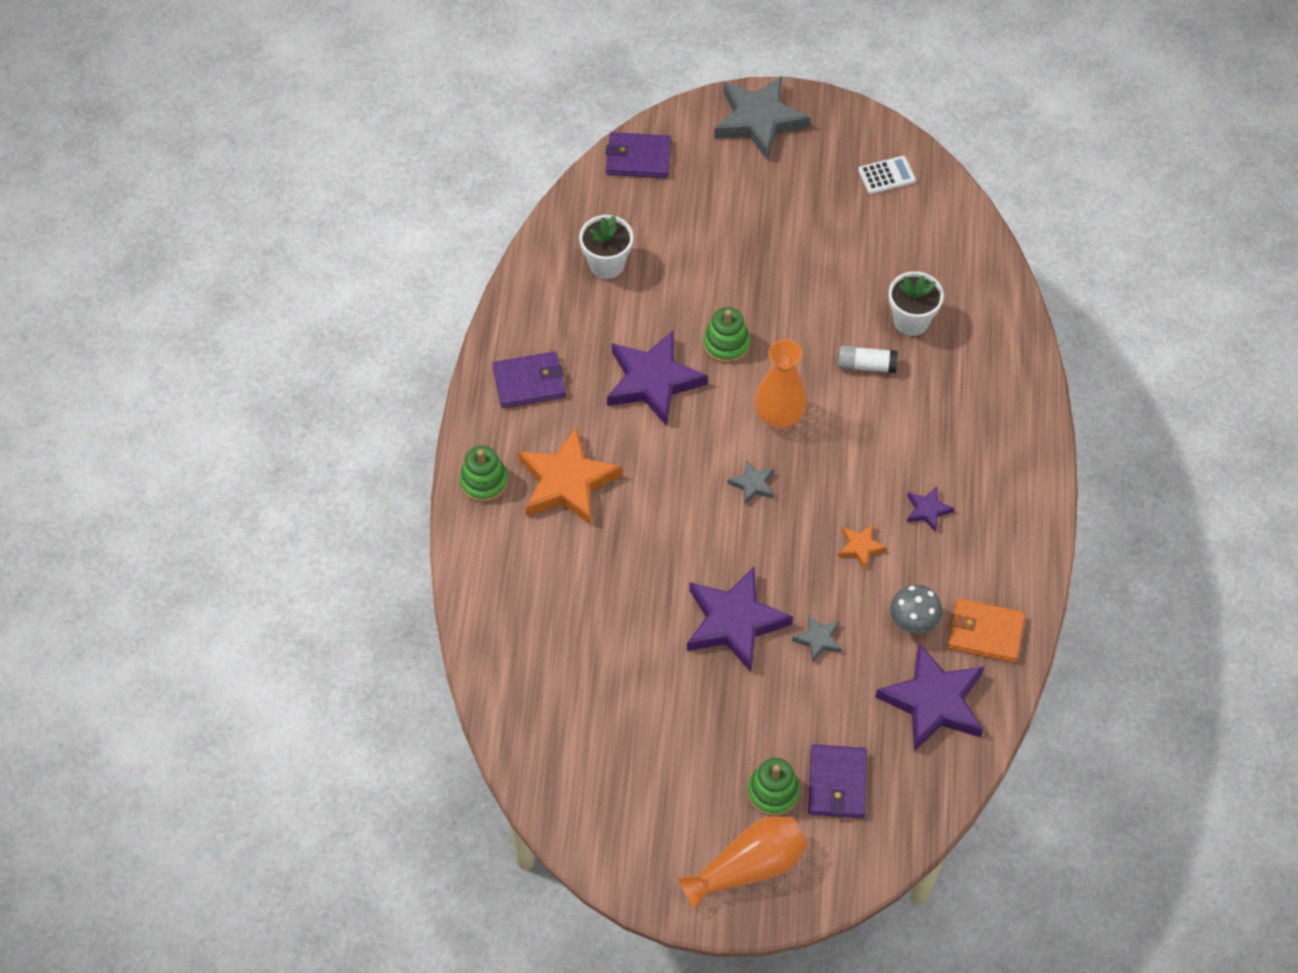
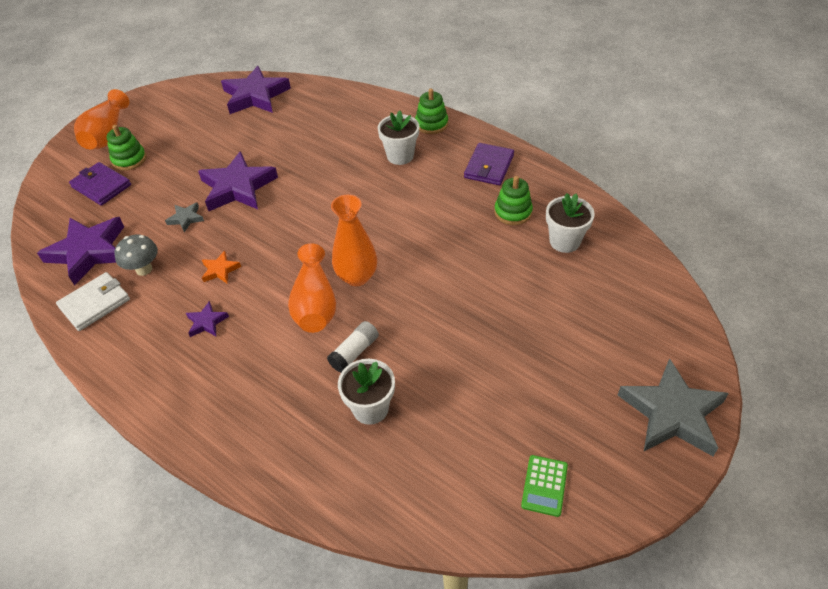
camera: 125 degrees right, 10 degrees down
orange star [518,427,622,525] -> white flower pot [378,110,419,165]
purple wallet [606,132,671,178] -> none
purple star [607,331,708,426] -> purple star moved to [221,66,291,114]
green stacking toy [703,307,750,363] -> green stacking toy moved to [494,176,533,225]
grey star [728,460,774,505] -> none
white calculator [858,156,916,194] -> green calculator [521,455,568,517]
orange wallet [947,598,1025,663] -> white wallet [56,272,130,331]
none -> orange vase [288,243,336,333]

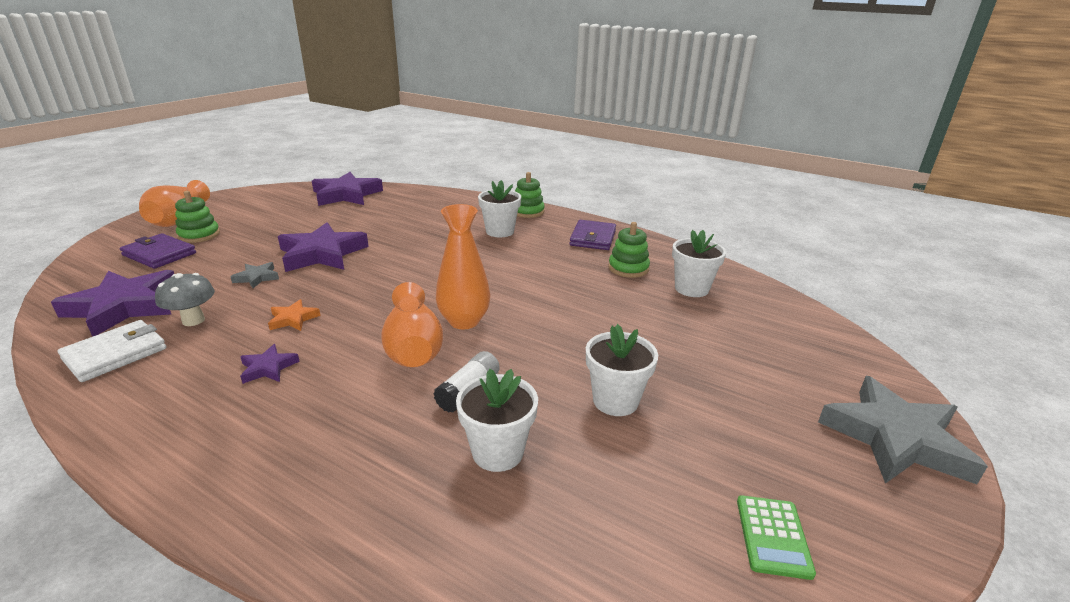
camera: 10 degrees left, 20 degrees down
none -> white flower pot [586,324,658,416]

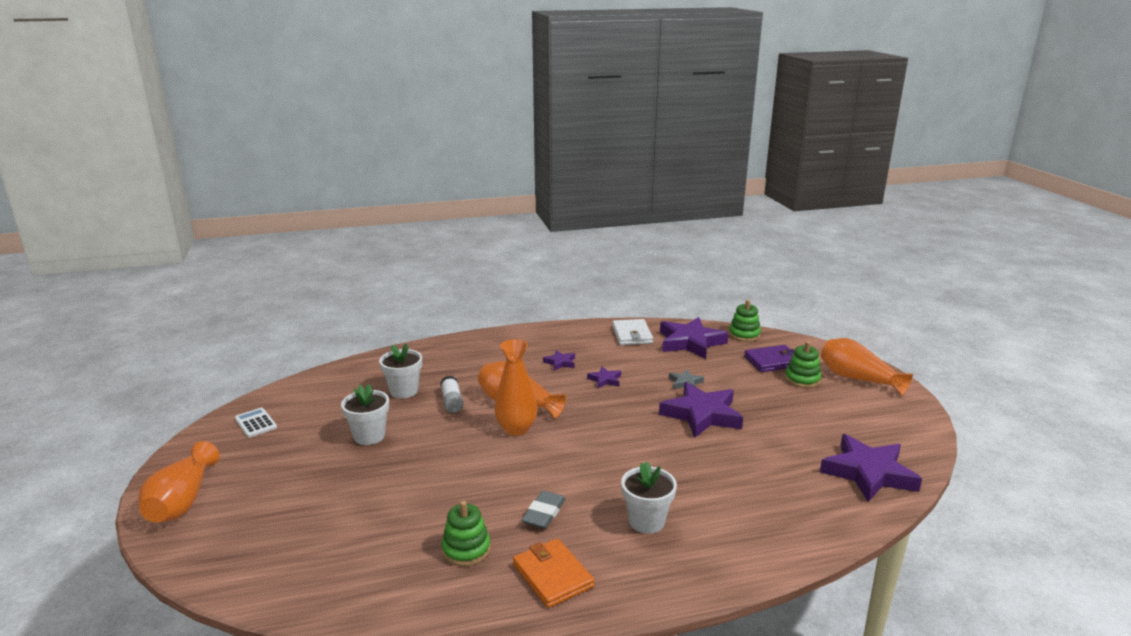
camera: 135 degrees right, 5 degrees down
grey mushroom [155,273,215,326] -> none
orange star [268,299,321,331] -> purple star [587,367,621,388]
green stacking toy [515,172,545,218] -> green stacking toy moved to [729,300,761,342]
purple wallet [569,220,616,250] -> orange wallet [513,538,594,608]
white flower pot [672,230,726,297] -> none
green calculator [737,495,816,580] -> white calculator [235,408,277,438]
grey star [818,376,988,484] -> orange vase [138,441,220,523]
none -> grey eraser [522,491,566,529]

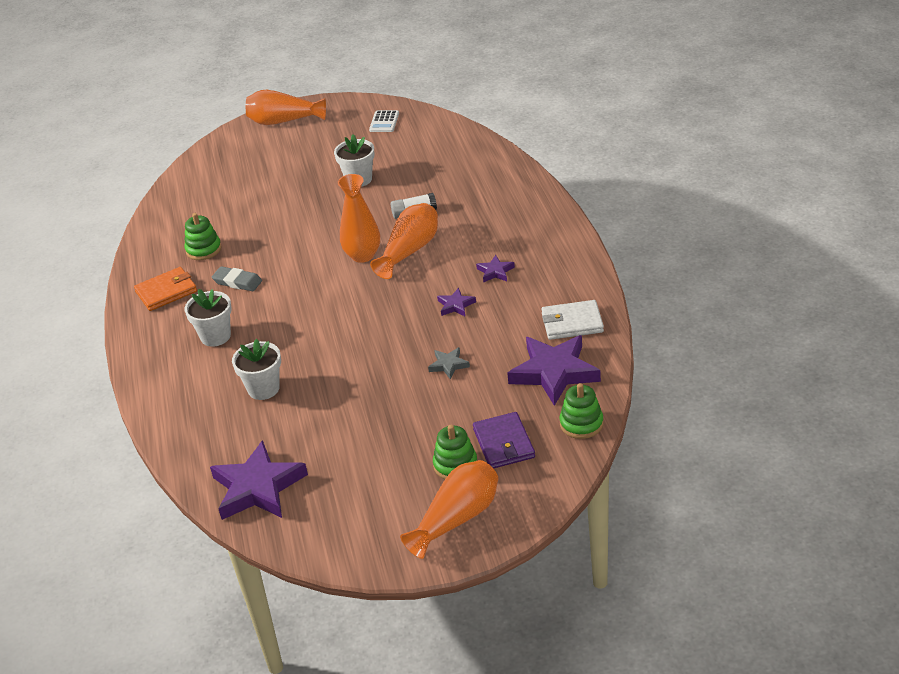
camera: 95 degrees right, 15 degrees up
white calculator [235,408,277,438] -> white calculator turned 135 degrees clockwise [369,110,399,132]
white flower pot [379,343,422,398] -> white flower pot moved to [232,339,281,400]
purple star [659,382,743,438] -> none

